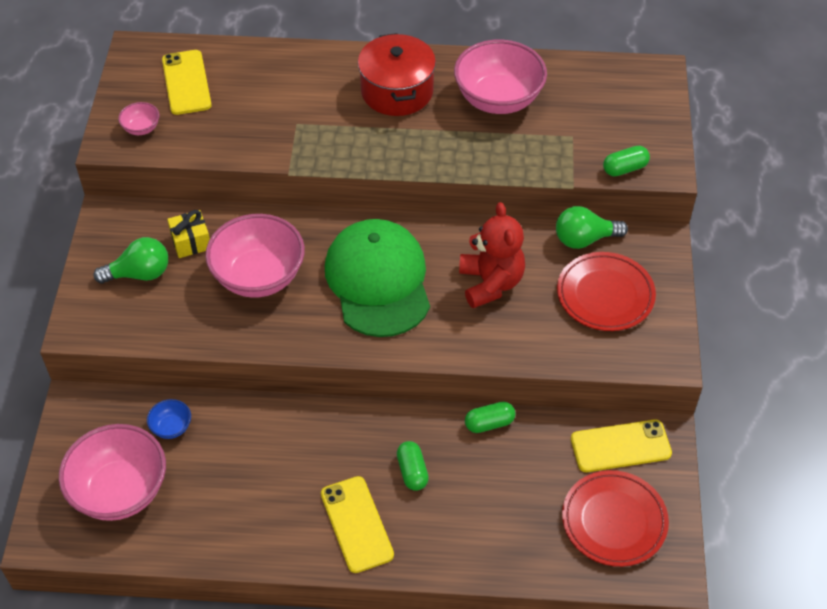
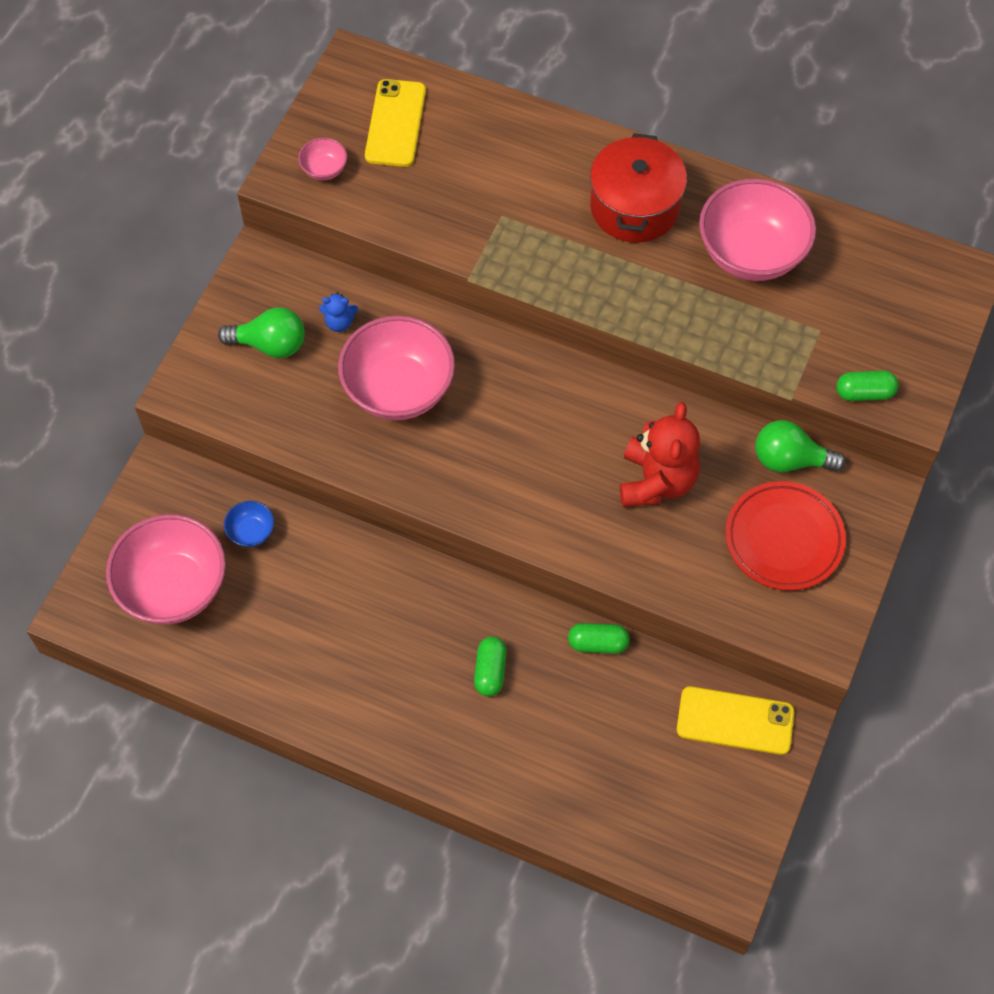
camera: 20 degrees right, 10 degrees up
yellow gift [167,210,210,258] -> blue teddy bear [319,292,358,332]
yellow phone [321,476,394,573] -> none
green cap [325,219,430,337] -> none
red plate [562,470,669,567] -> none

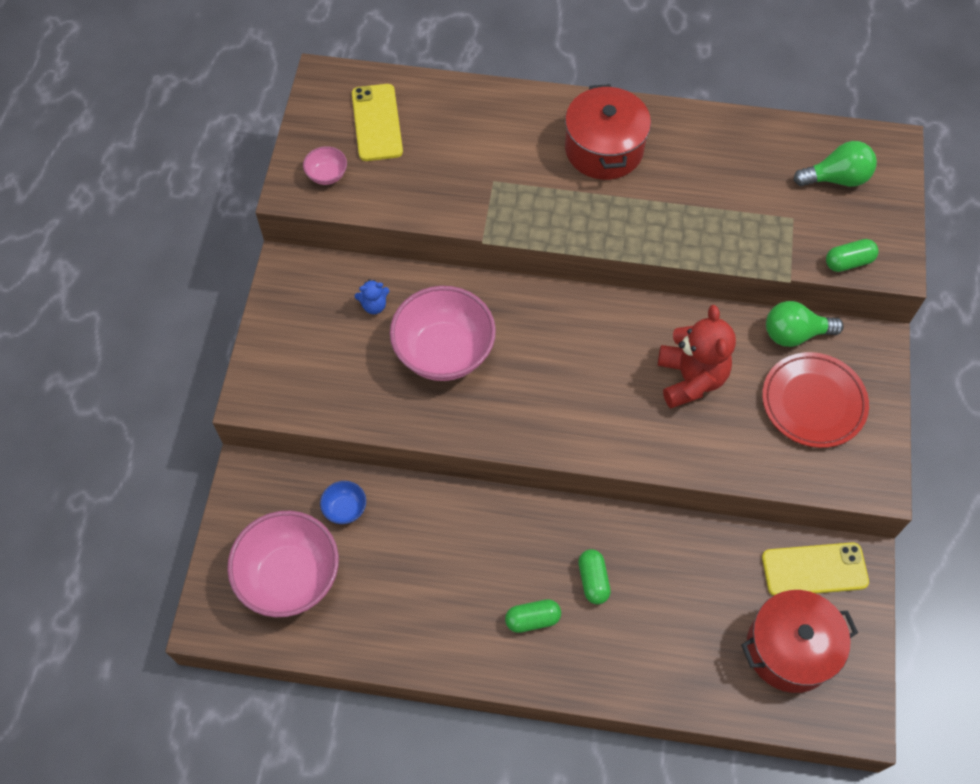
camera: 15 degrees left, 0 degrees up
green light bulb [218,308,305,358] -> green light bulb moved to [794,141,877,187]
green capsule [568,623,630,654] -> green capsule moved to [505,599,561,633]
pink bowl [699,178,816,281] -> none
none -> red pot [741,590,858,693]

